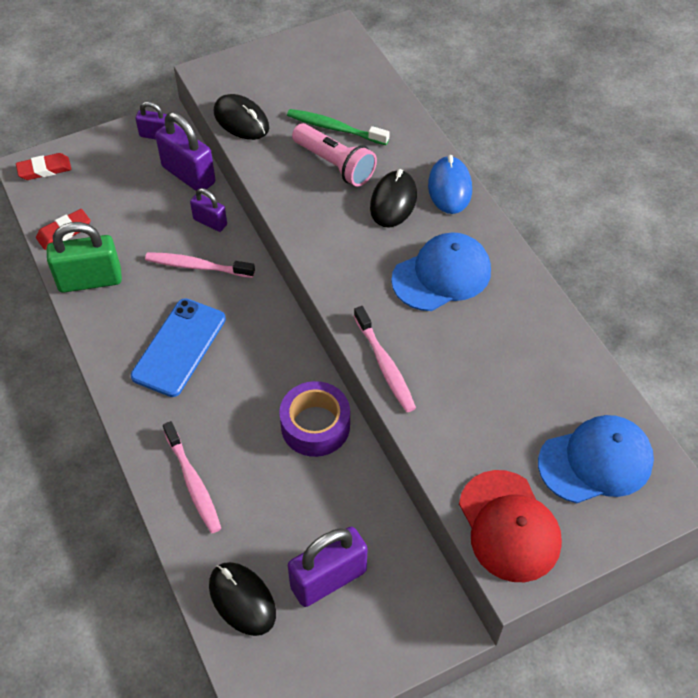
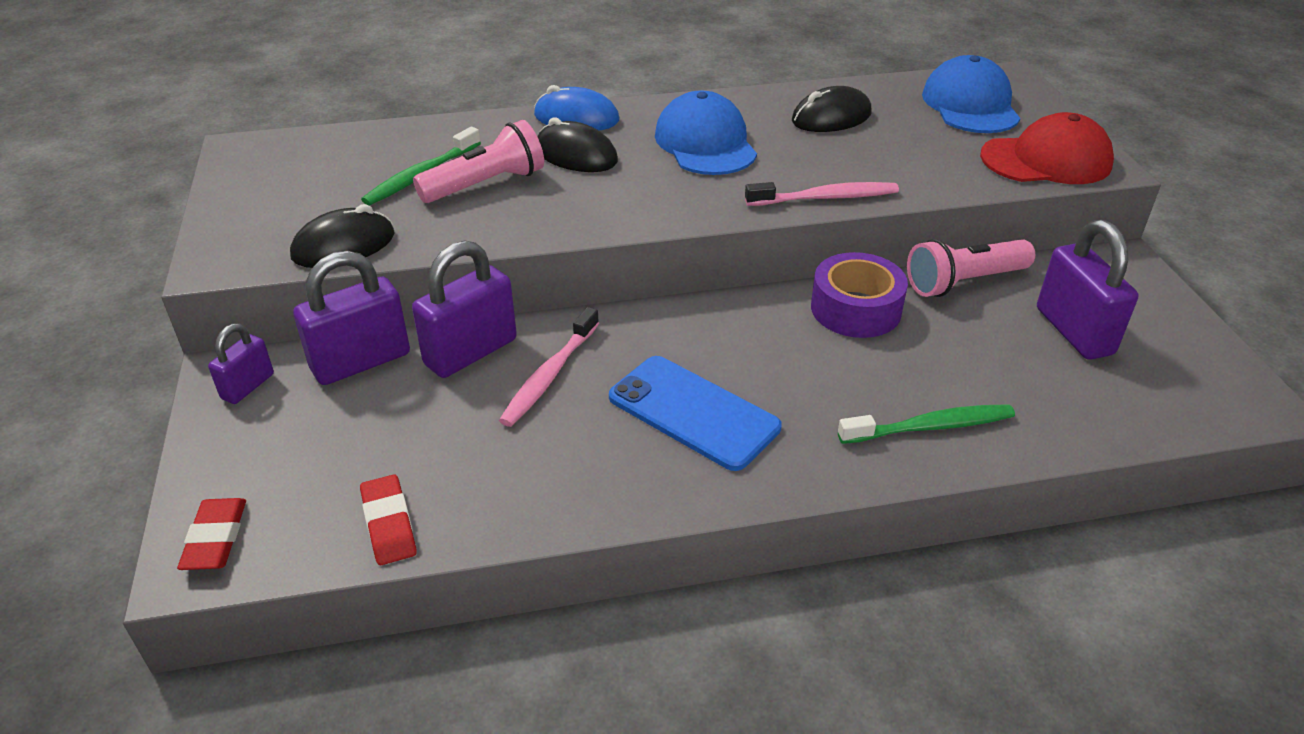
camera: 75 degrees left, 15 degrees down
green padlock [47,222,122,293] -> none
pink toothbrush [163,421,221,533] -> green toothbrush [838,404,1015,444]
purple padlock [190,188,227,232] -> purple padlock [412,241,517,378], size x1.76
black mouse [209,562,276,636] -> black mouse moved to [792,86,872,132]
none -> pink flashlight [907,239,1035,297]

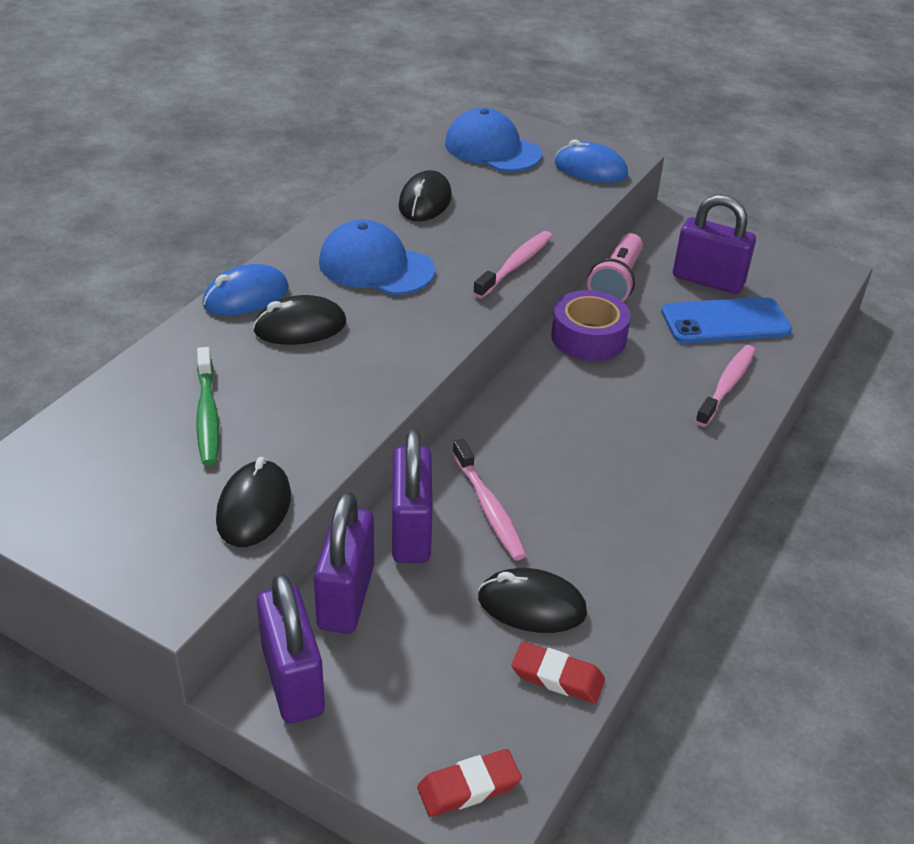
camera: 50 degrees left, 0 degrees up
red eraser [177,498,246,570] -> red eraser turned 60 degrees counterclockwise [417,749,522,817]
purple padlock [208,323,274,404] -> purple padlock [257,573,325,724], size x1.76
pink flashlight [413,120,544,203] -> none
blue phone [609,356,782,471] -> blue phone moved to [661,297,792,343]
green toothbrush [838,404,1015,444] -> pink toothbrush [695,345,755,427]
red cap [980,112,1114,184] -> blue mouse [555,140,628,183]
none -> black mouse [478,568,587,633]

